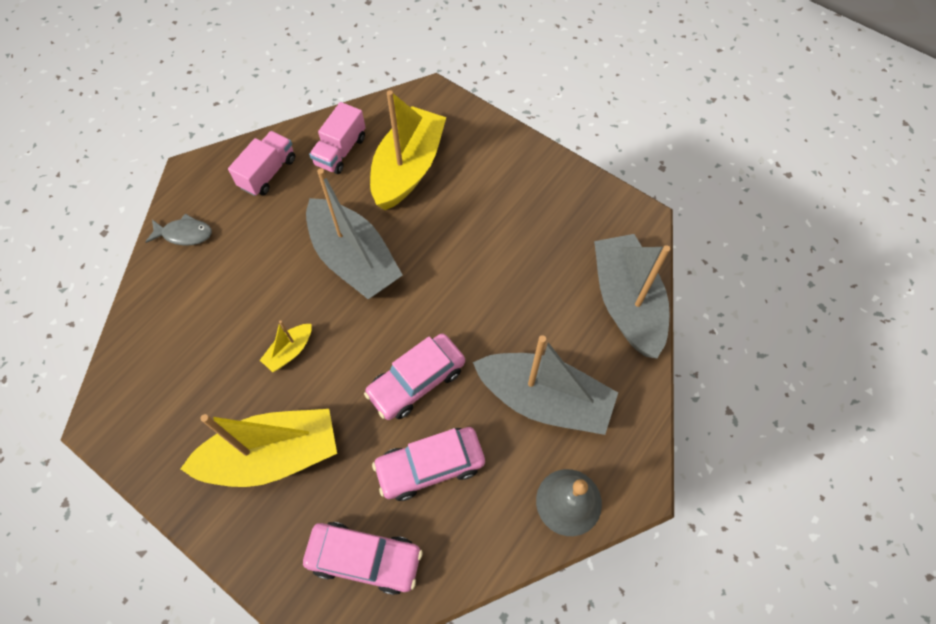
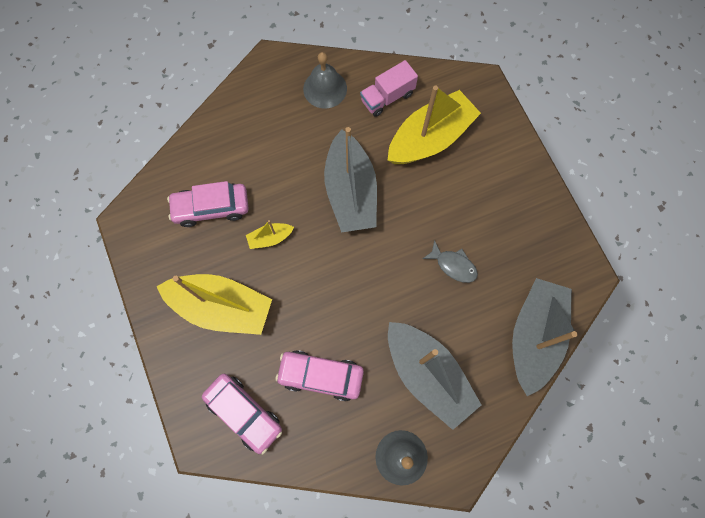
camera: 30 degrees right, 10 degrees up
grey fish [145,214,212,246] -> grey fish moved to [423,240,478,283]
pink truck [228,131,295,196] -> grey bell [303,52,347,109]
pink car [364,333,465,420] -> pink car moved to [167,181,249,227]

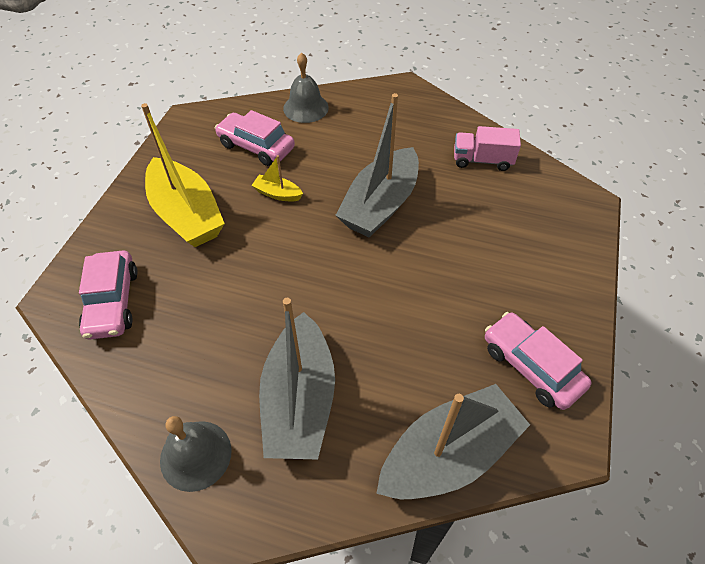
camera: 40 degrees right, 20 degrees down
pink car [275,350,364,401] -> pink car moved to [485,312,591,410]
grey bell [303,52,347,109] -> grey bell moved to [283,52,329,123]
yellow boat [388,85,481,164] -> none
grey fish [423,240,478,283] -> none

